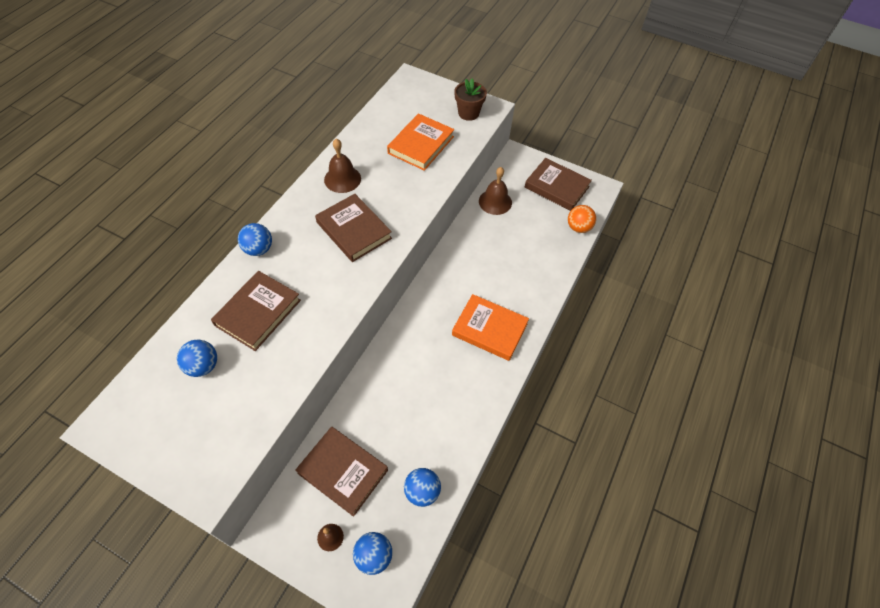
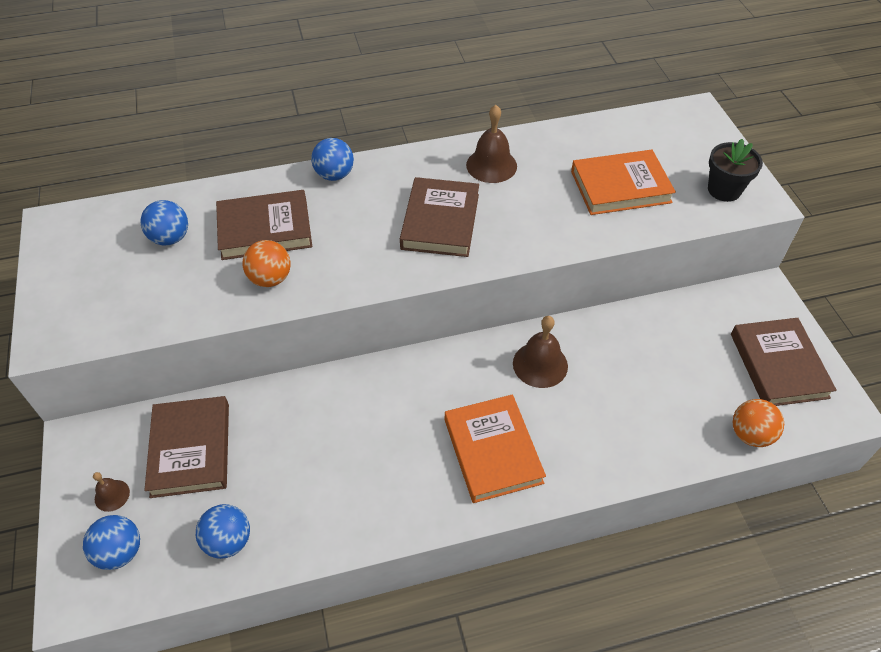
camera: 50 degrees right, 5 degrees down
brown flower pot [454,79,487,121] -> black flower pot [708,139,763,202]
brown bell [479,167,512,215] -> brown bell moved to [513,316,568,388]
none -> orange ball [243,240,291,287]

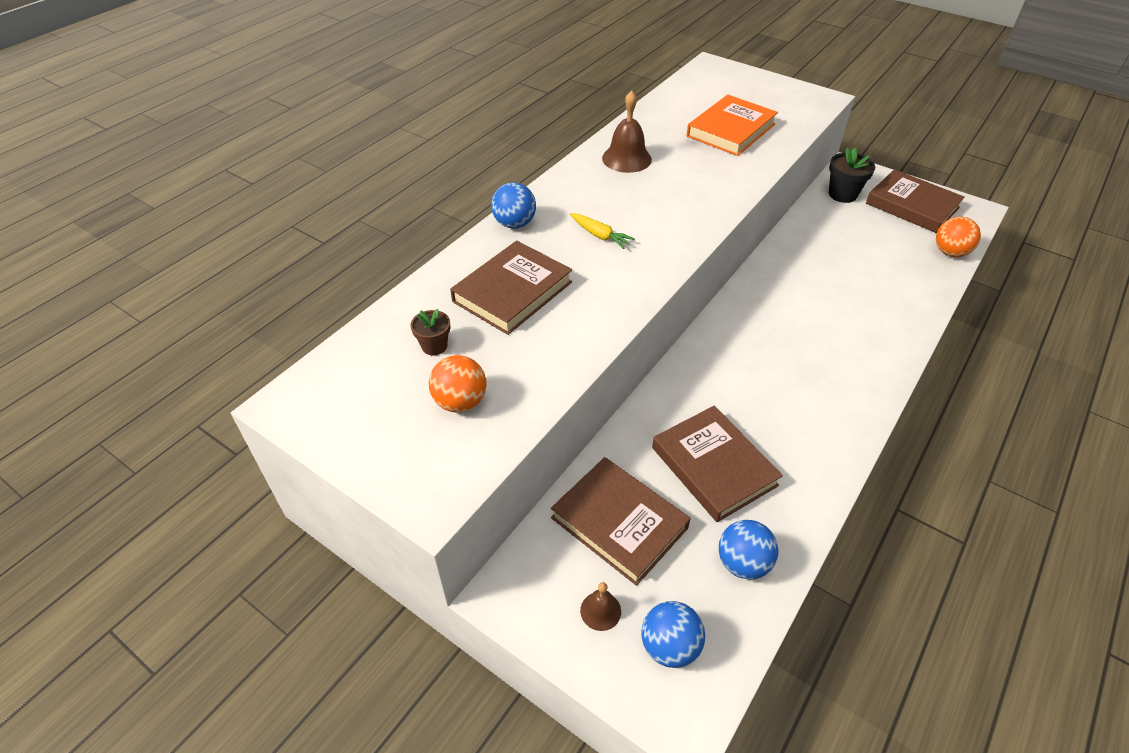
camera: 40 degrees left, 5 degrees down
blue ball [140,200,188,246] -> brown flower pot [411,309,450,355]
orange ball [243,240,291,287] -> orange ball moved to [429,355,487,413]
brown book [400,177,479,257] -> brown book moved to [652,406,783,522]
orange book [445,394,546,503] -> none
brown bell [513,316,568,388] -> none
black flower pot [708,139,763,202] -> black flower pot moved to [829,147,875,203]
none -> yellow carrot [570,213,635,249]

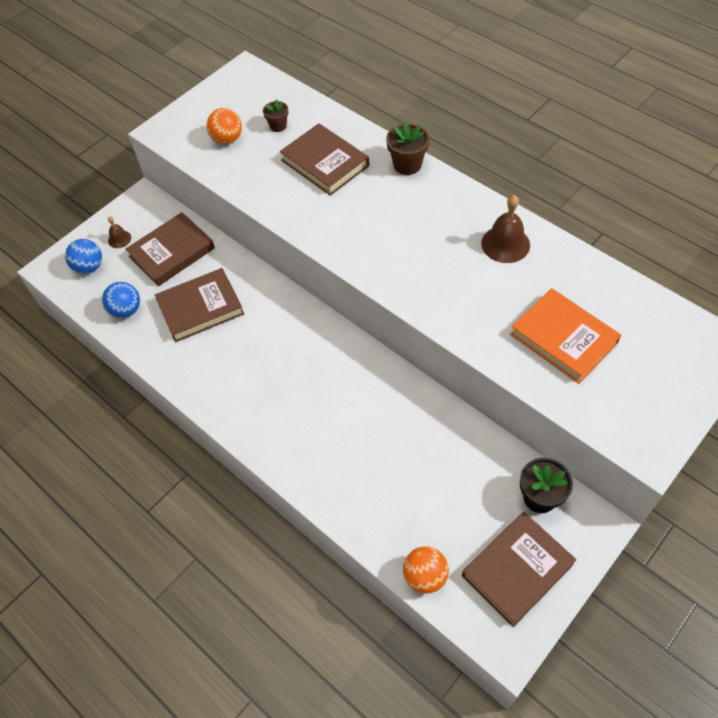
camera: 100 degrees right, 10 degrees up
blue ball [491,182,536,229] -> brown flower pot [386,122,430,175]
yellow carrot [570,213,635,249] -> none

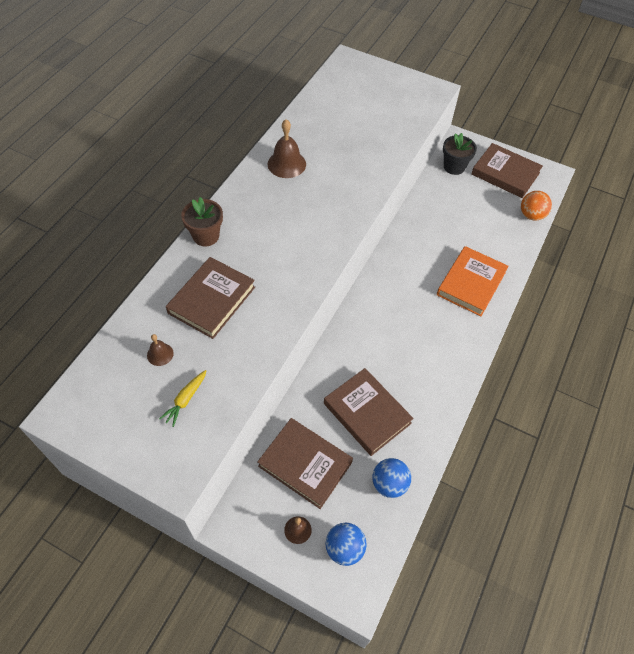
camera: 110 degrees left, 0 degrees up
orange ball [206,108,242,144] -> yellow carrot [159,370,206,427]
brown flower pot [263,99,288,132] -> brown bell [147,334,174,366]
orange book [510,288,621,384] -> orange book moved to [437,246,509,316]

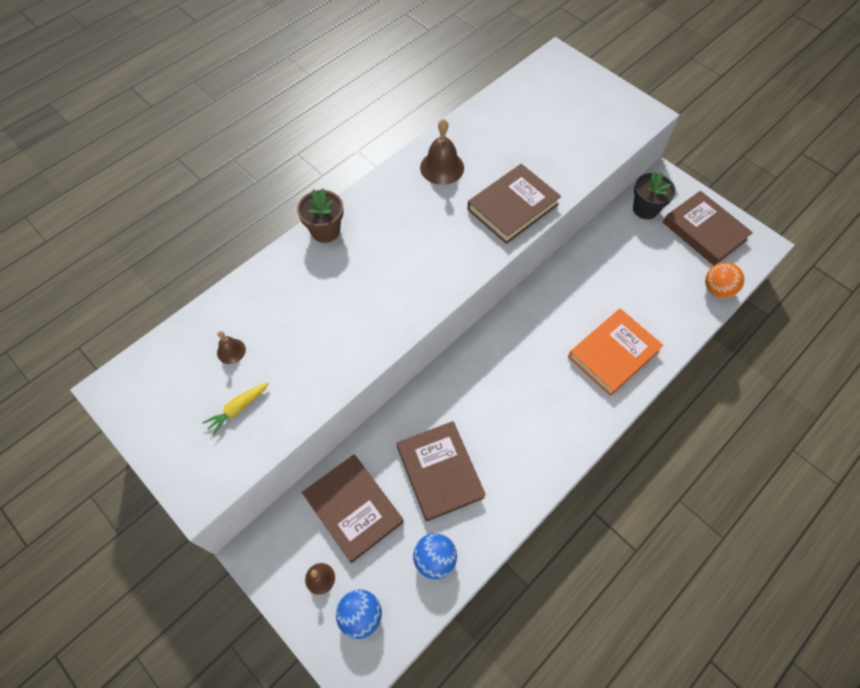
camera: 20 degrees right, 5 degrees up
brown book [166,257,255,339] -> brown book moved to [467,164,561,244]

